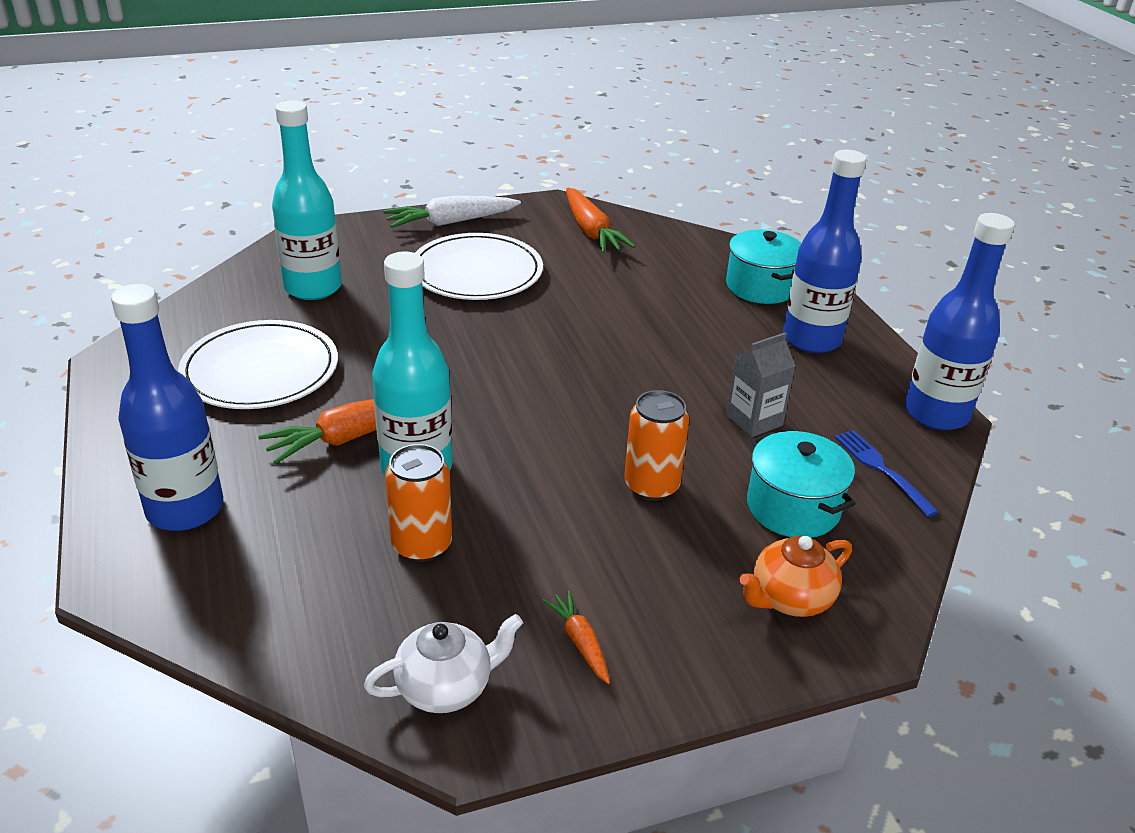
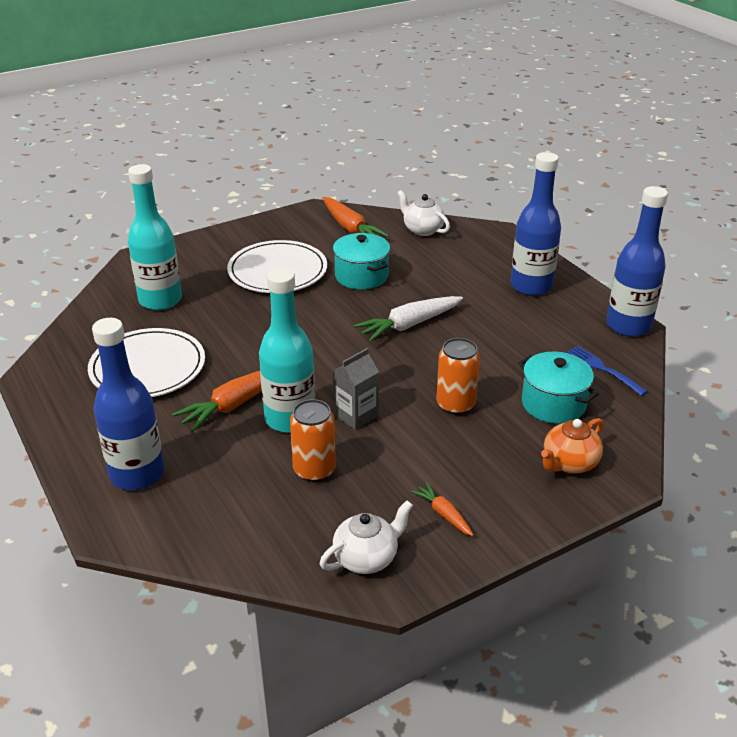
camera: 10 degrees left, 0 degrees up
white carrot [383,196,521,228] -> white carrot moved to [354,296,463,342]
turquoise pot [726,230,801,304] -> turquoise pot moved to [333,233,390,290]
grey carton [726,333,796,437] -> grey carton moved to [333,348,379,430]
none -> white teapot [398,190,450,236]

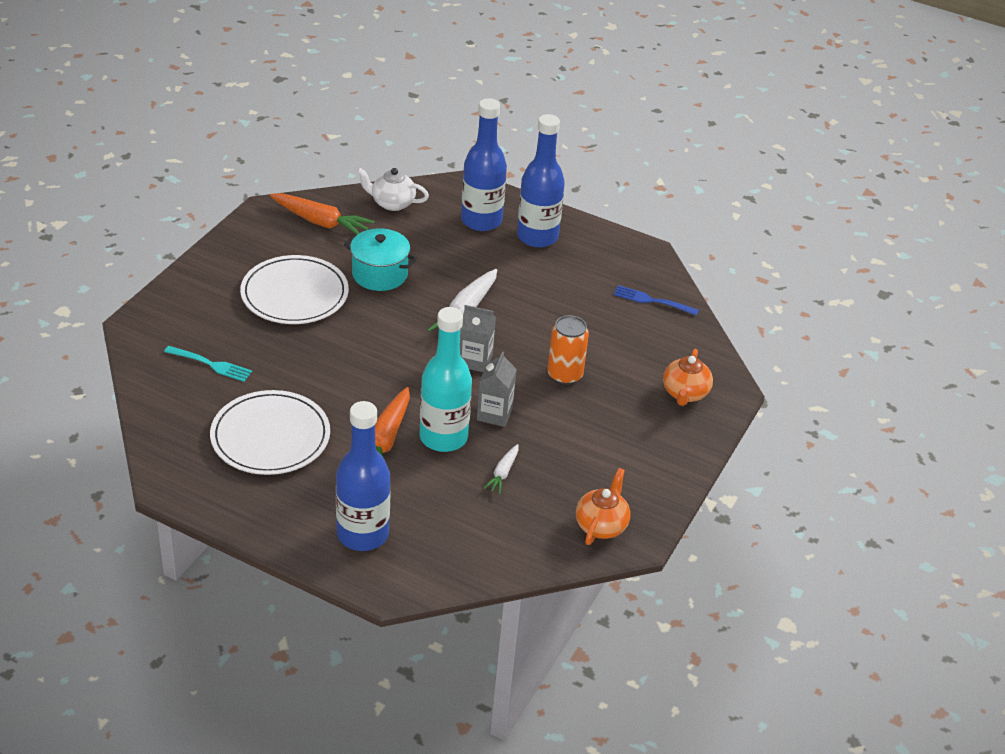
camera: 35 degrees left, 5 degrees up
turquoise bottle [128,164,182,310] -> turquoise fork [164,346,252,382]
orange can [290,399,336,482] -> white carrot [483,444,519,494]
white teapot [320,500,413,574] -> orange teapot [576,468,630,545]
orange carrot [411,483,473,536] -> none
turquoise pot [519,352,599,424] -> none
blue bottle [606,186,668,337] -> blue bottle moved to [461,98,507,231]
none -> grey carton [460,305,496,372]

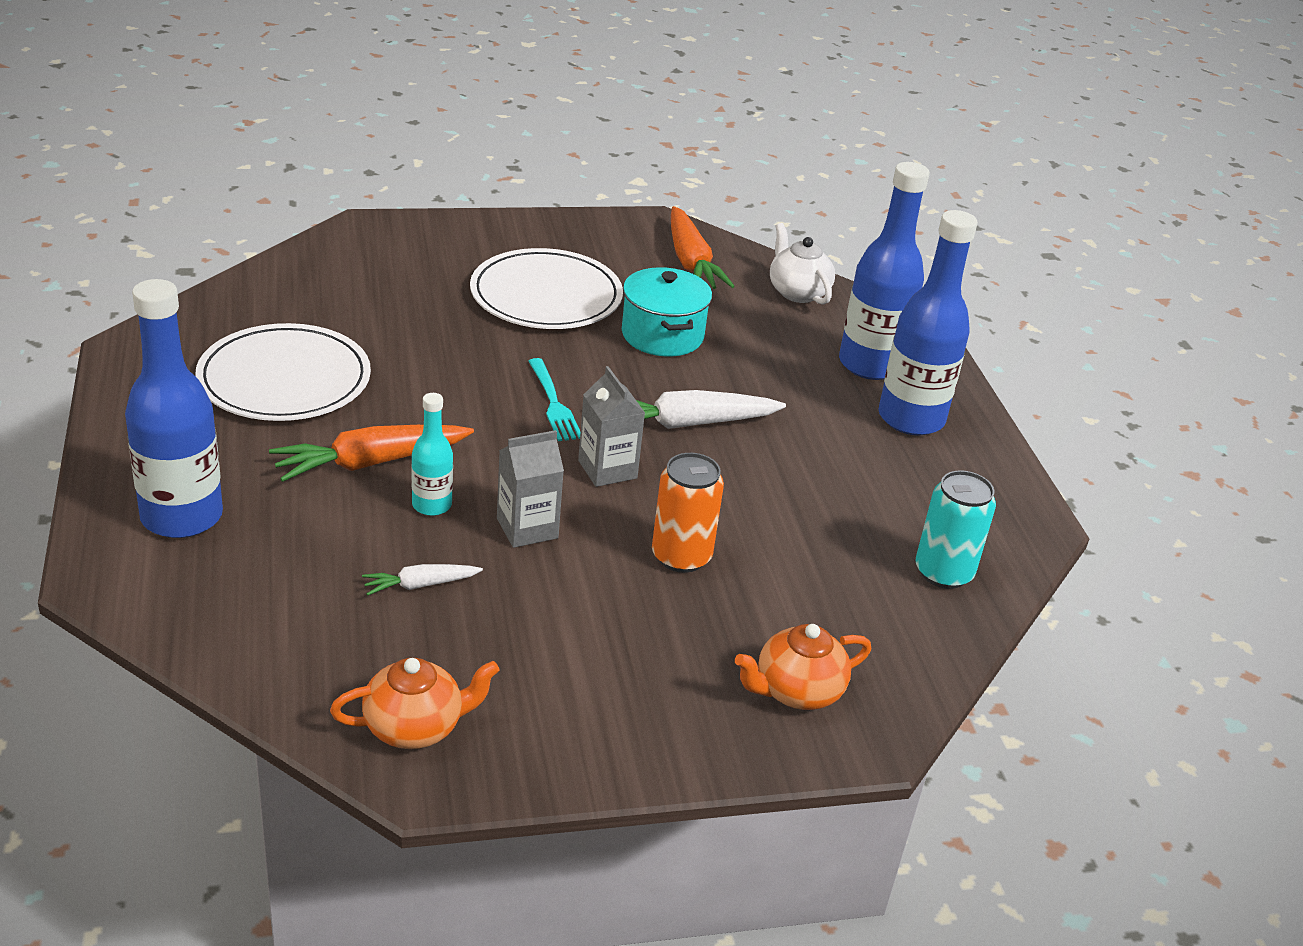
camera: 50 degrees right, 5 degrees down
turquoise fork [164,346,252,382] -> turquoise fork moved to [528,358,581,441]
turquoise bottle [419,307,472,452] -> turquoise bottle [411,393,453,516], size x0.51
blue fork [614,285,699,316] -> turquoise can [916,470,996,589]

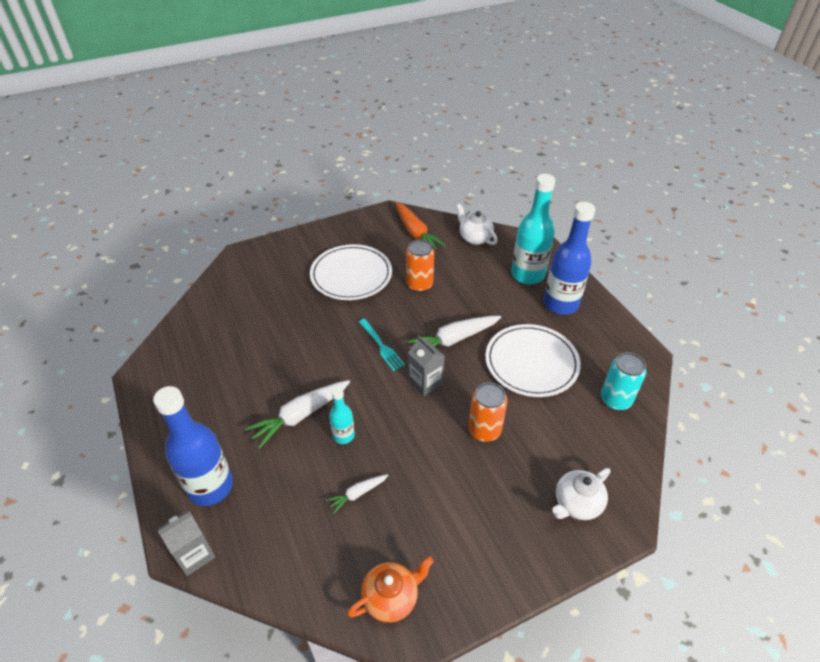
camera: 10 degrees left, 10 degrees up
white plate [195,323,371,421] -> white plate moved to [485,324,581,397]
orange carrot [269,425,474,482] -> white carrot [245,380,350,449]
grey carton [497,430,564,548] -> grey carton moved to [158,510,216,576]
turquoise pot [622,267,712,356] -> orange can [406,239,434,292]
orange teapot [735,624,871,710] -> white teapot [552,468,610,520]
blue bottle [839,162,930,380] -> turquoise bottle [511,174,555,285]

